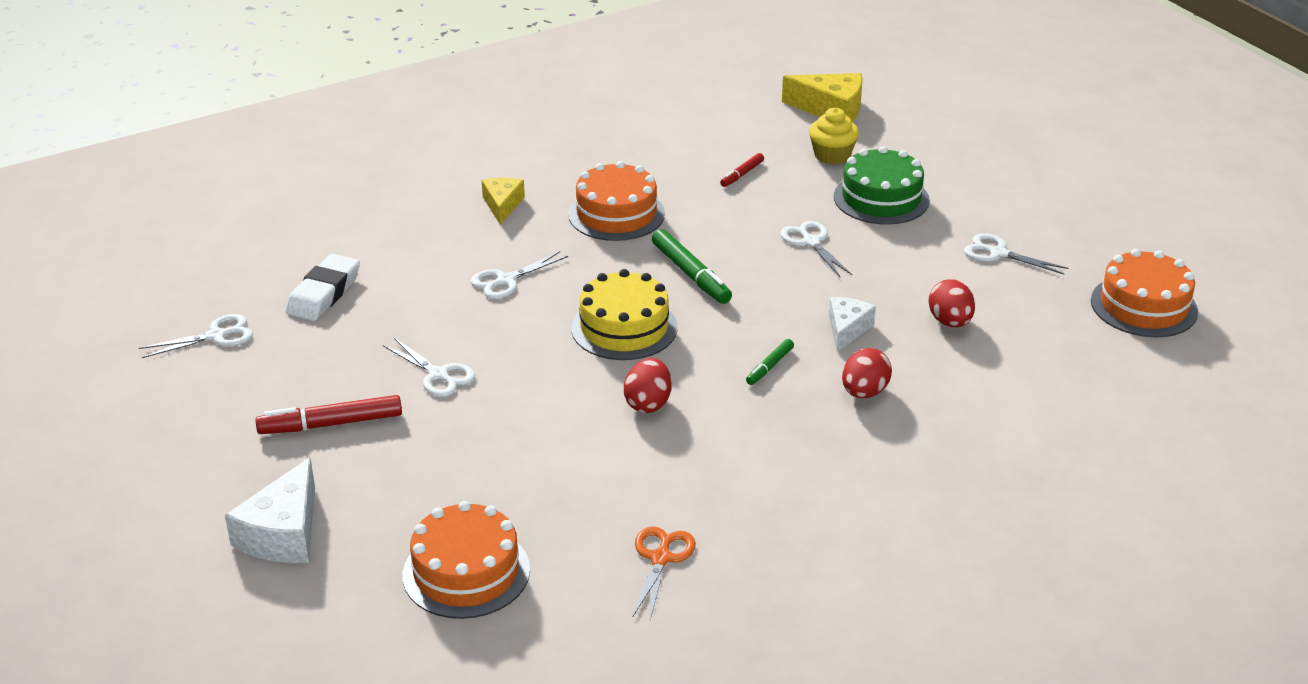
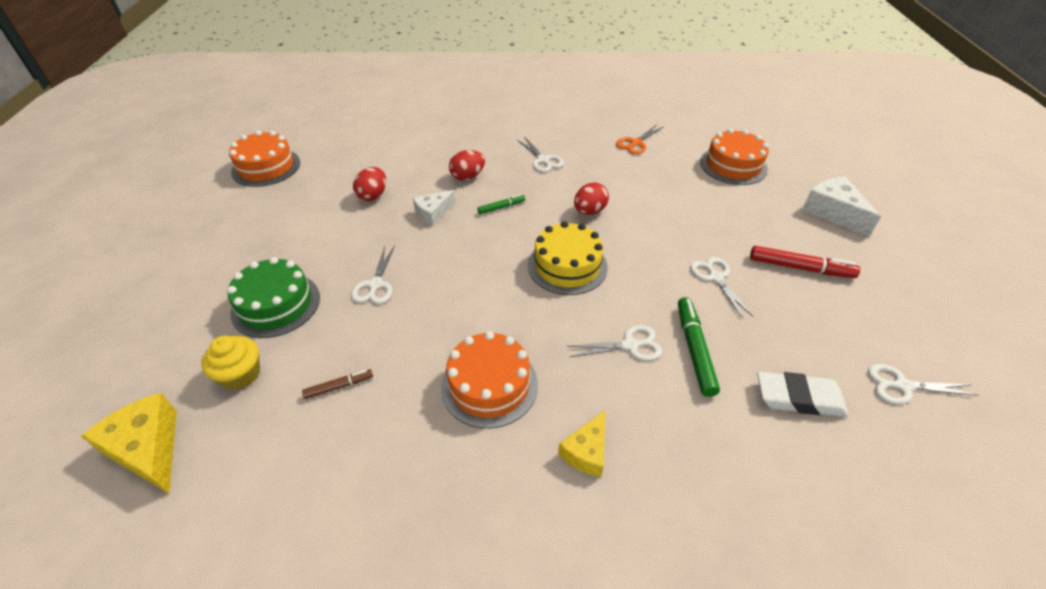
camera: 150 degrees left, 10 degrees up
white cheese [225,457,315,563] -> white cheese turned 75 degrees counterclockwise [802,176,881,236]
white eraser [286,254,360,321] -> white eraser turned 45 degrees clockwise [757,372,849,417]
green marker [652,229,732,304] -> green marker moved to [678,297,720,397]
red marker [720,153,764,187] -> brown marker [302,369,373,399]
white scissors [964,233,1069,274] -> white scissors moved to [517,137,564,172]

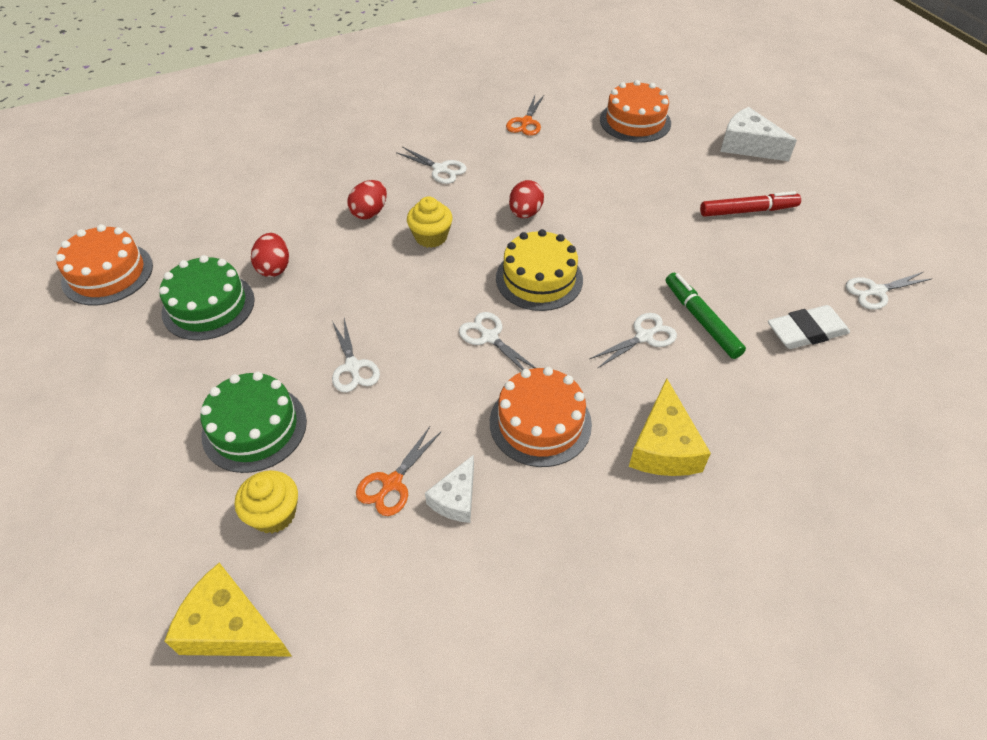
camera: 25 degrees left, 5 degrees up
brown marker [302,369,373,399] -> orange scissors [356,426,442,516]
white cheese [413,190,456,226] -> white cheese moved to [425,455,474,523]
green marker [478,194,525,214] -> yellow cupcake [407,197,453,248]
yellow cheese [558,410,605,477] -> yellow cheese [629,378,711,476], size x1.56
white scissors [690,257,754,318] -> white scissors moved to [459,312,536,370]
none -> green cake [159,255,255,341]

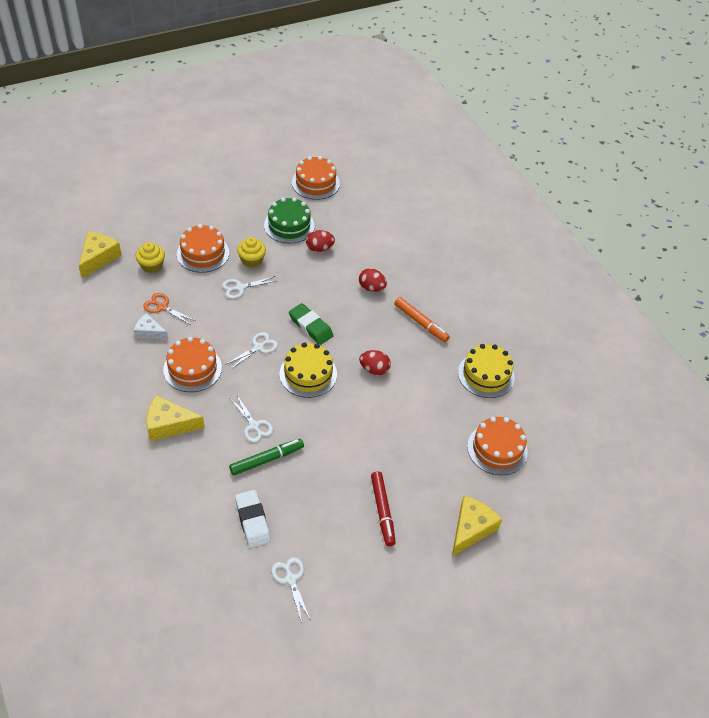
camera: 85 degrees right, 0 degrees up
green cake [200,372,307,473] -> orange cake [177,224,229,273]
white scissors [396,147,467,184] -> orange marker [394,297,450,342]
yellow cupcake [407,197,453,248] -> yellow cupcake moved to [237,237,266,268]
orange scissors [506,95,544,136] -> yellow cake [458,344,515,398]
white cheese [720,107,797,161] -> yellow cheese [452,496,502,556]
none -> green eraser [289,303,333,345]

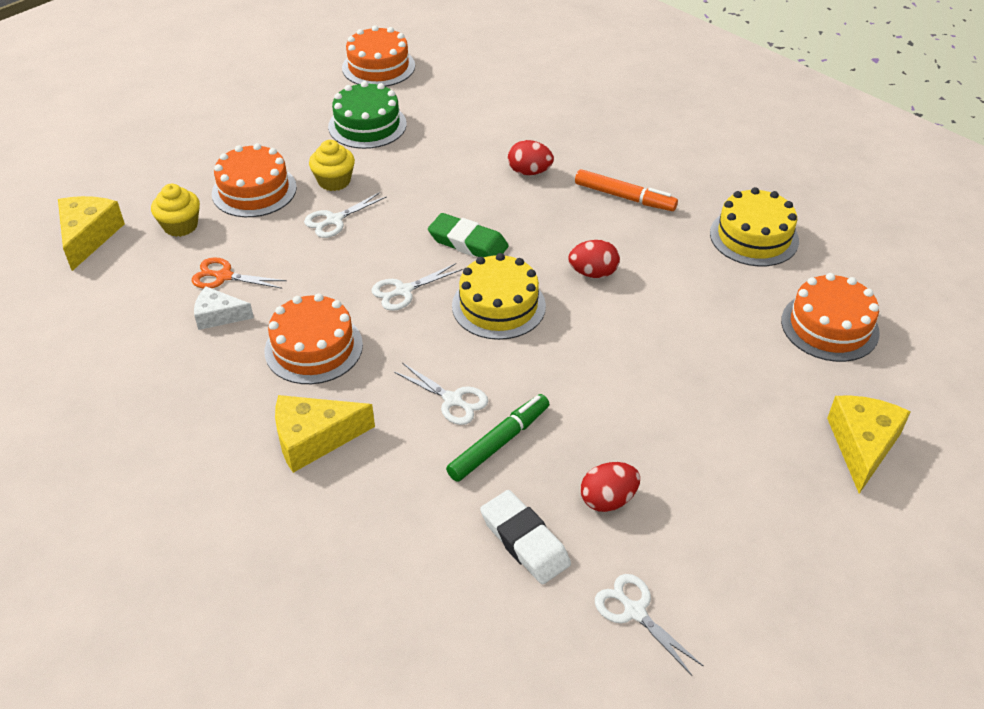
camera: 15 degrees left, 5 degrees down
white scissors [225,332,278,370] -> white scissors turned 150 degrees counterclockwise [372,263,463,311]
red egg [306,230,335,252] -> red egg moved to [581,462,640,512]
red marker [371,471,396,546] -> none

